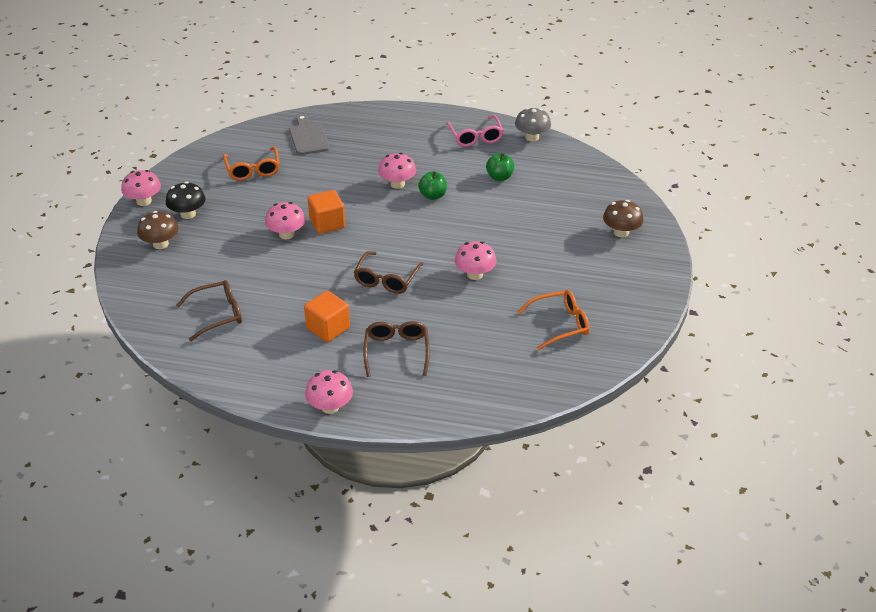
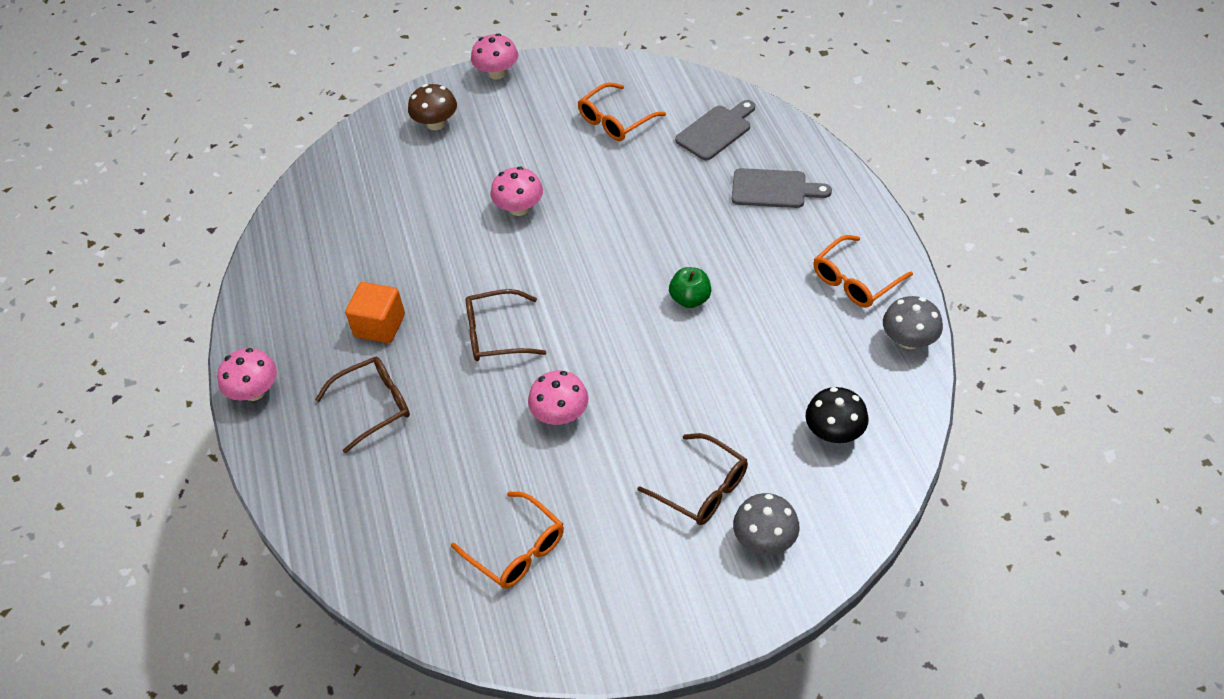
camera: 65 degrees right, 10 degrees up
black mushroom [166,182,206,219] -> black mushroom moved to [806,387,869,443]
brown glasses [176,280,242,341] -> brown glasses moved to [637,433,748,525]
orange cube [308,190,345,234] -> none
pink mushroom [378,153,416,189] -> none
pink glasses [446,115,504,147] -> orange glasses [813,235,913,307]
green apple [486,153,514,181] -> none
brown mushroom [603,200,644,237] -> grey mushroom [733,493,800,555]
none -> grey cutting board [732,168,832,208]

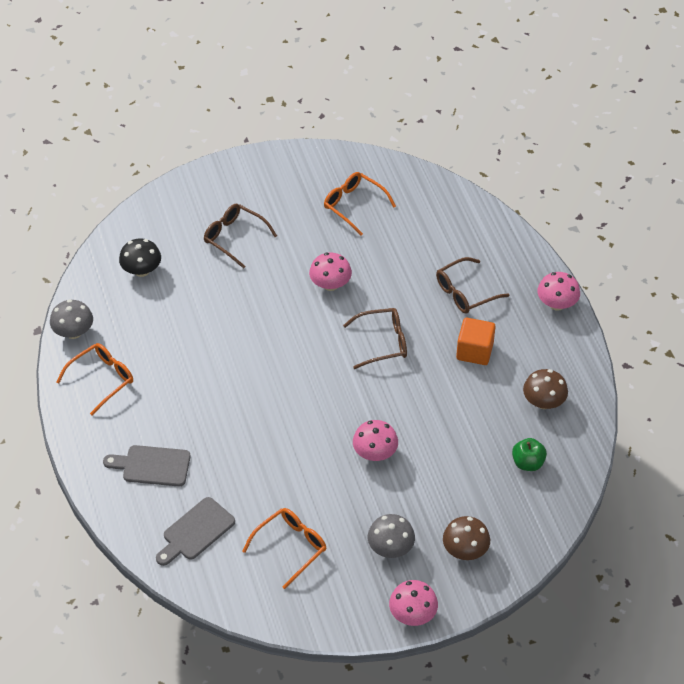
camera: 175 degrees right, 0 degrees up
green apple [669,267,711,308] -> green apple moved to [512,438,547,471]
grey mushroom [733,493,800,555] -> grey mushroom moved to [368,514,415,558]
none -> brown mushroom [523,369,568,409]

